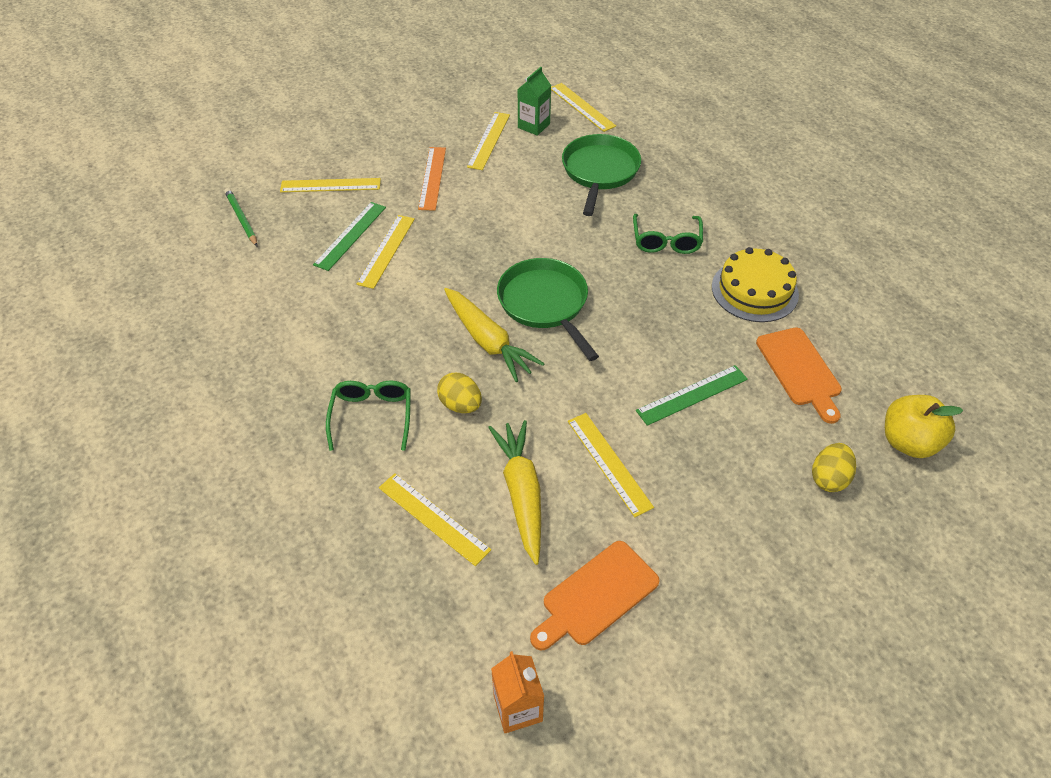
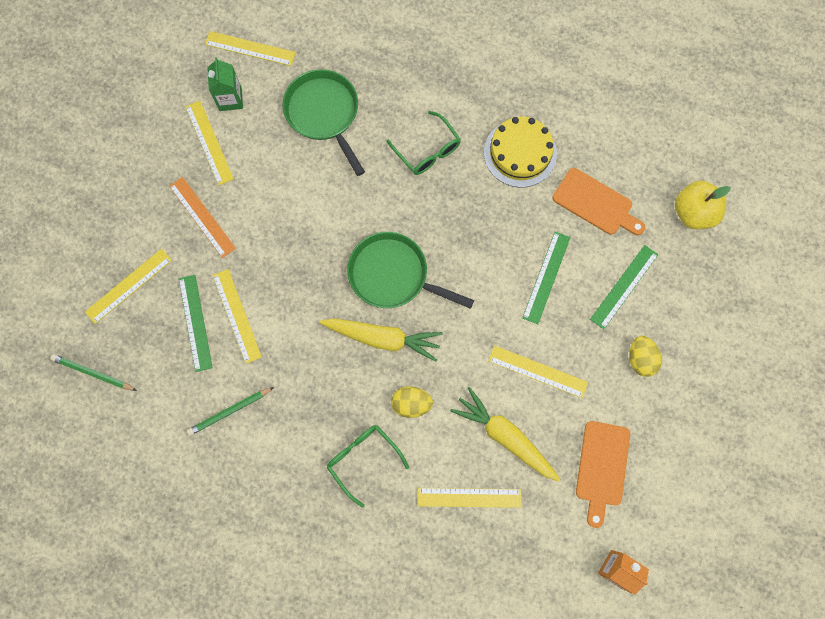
camera: 40 degrees left, 25 degrees up
yellow egg [812,443,856,492] -> yellow egg moved to [629,336,662,377]
none -> green pencil [187,387,274,436]
none -> green ruler [590,245,658,329]

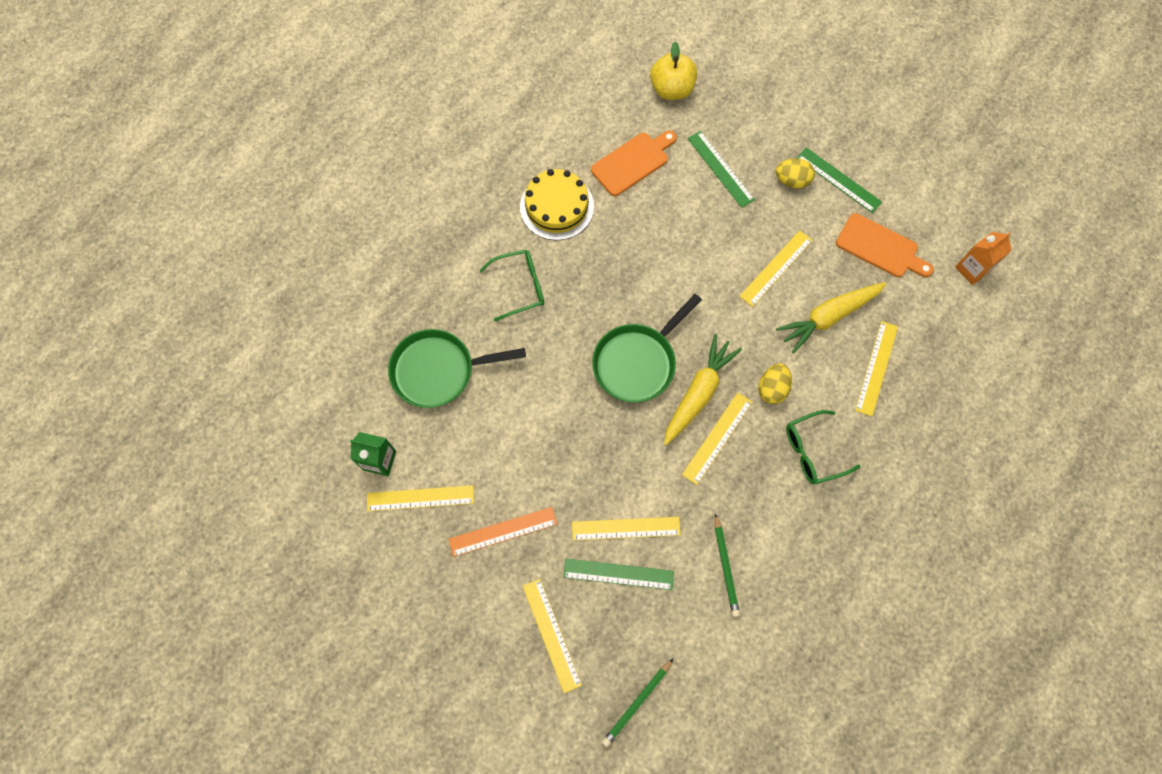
camera: 70 degrees left, 5 degrees down
yellow ruler [205,31,296,66] -> yellow ruler moved to [682,393,753,485]
green ruler [522,232,571,324] -> green ruler moved to [797,147,882,213]

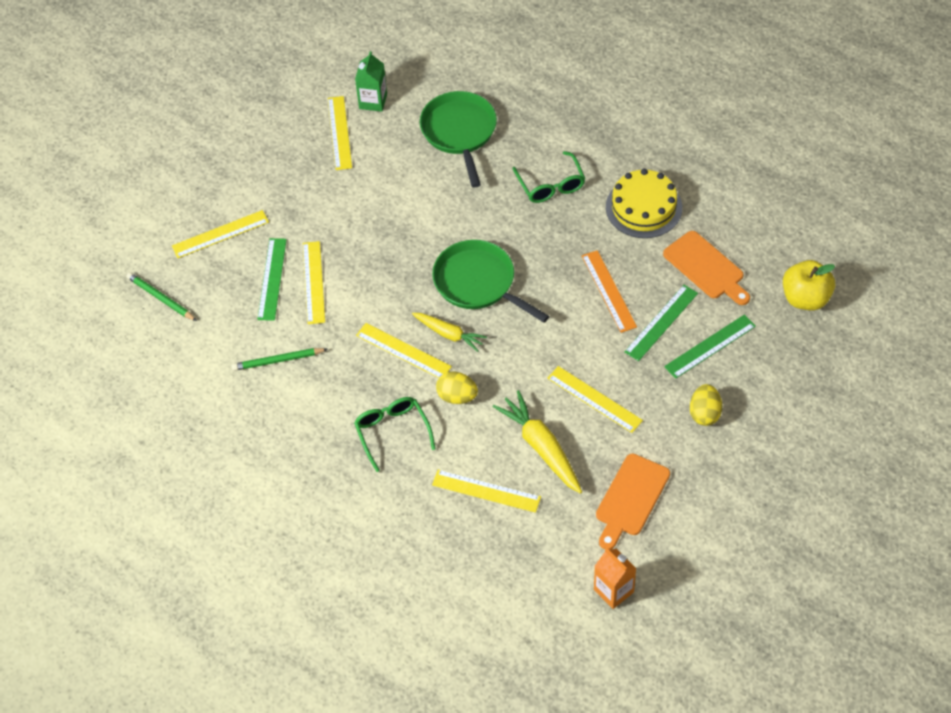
camera: 90 degrees right, 15 degrees down
orange ruler [449,507,557,557] -> orange ruler moved to [582,250,637,333]
yellow carrot [664,334,742,445] -> yellow carrot [412,313,487,352], size x0.64
green ruler [797,147,882,213] -> green ruler moved to [624,285,698,361]

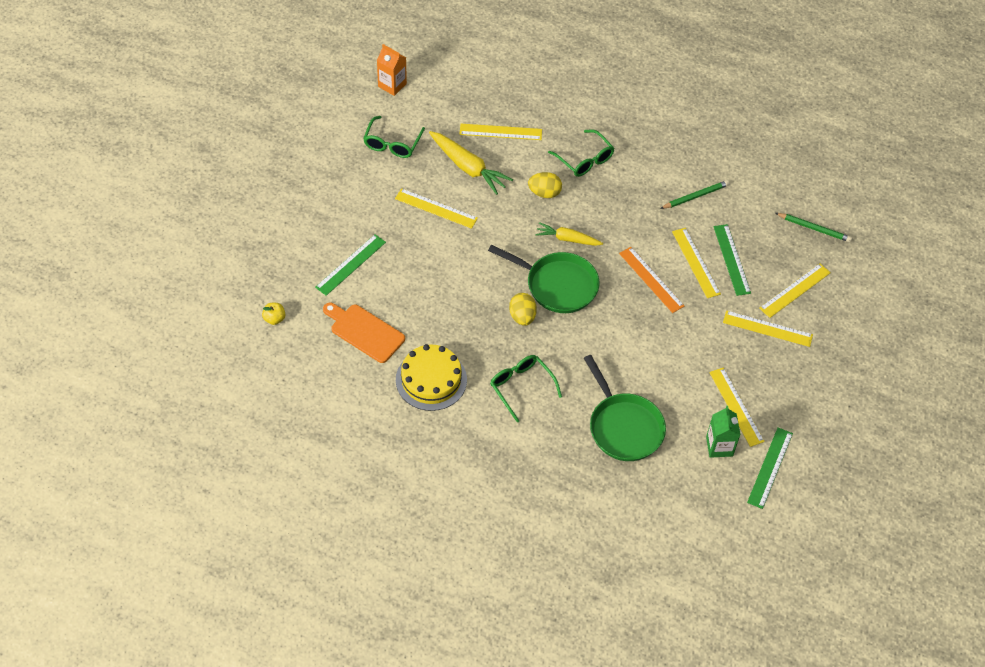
camera: 160 degrees right, 0 degrees up
yellow ruler [356,323,452,378] -> yellow ruler moved to [723,310,813,347]
orange ruler [582,250,637,333] -> orange ruler moved to [619,247,684,313]
orange cutting board [596,454,670,550] -> green glasses [363,116,425,158]
green ruler [624,285,698,361] -> green ruler moved to [747,427,793,509]
yellow egg [690,384,722,426] -> yellow egg moved to [509,293,537,326]
yellow apple [783,260,835,311] -> yellow apple [262,303,285,325], size x0.51

